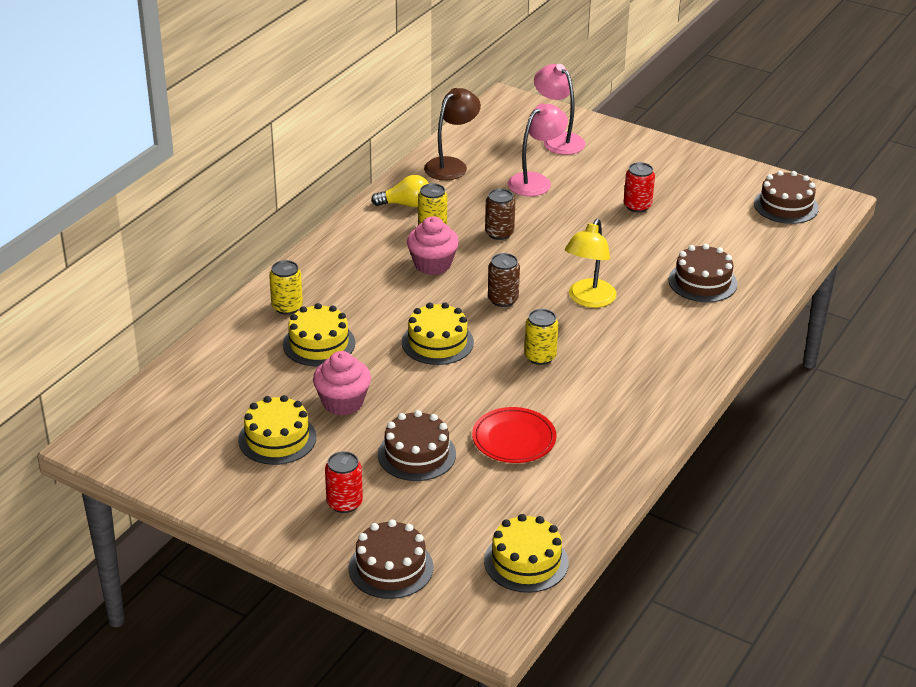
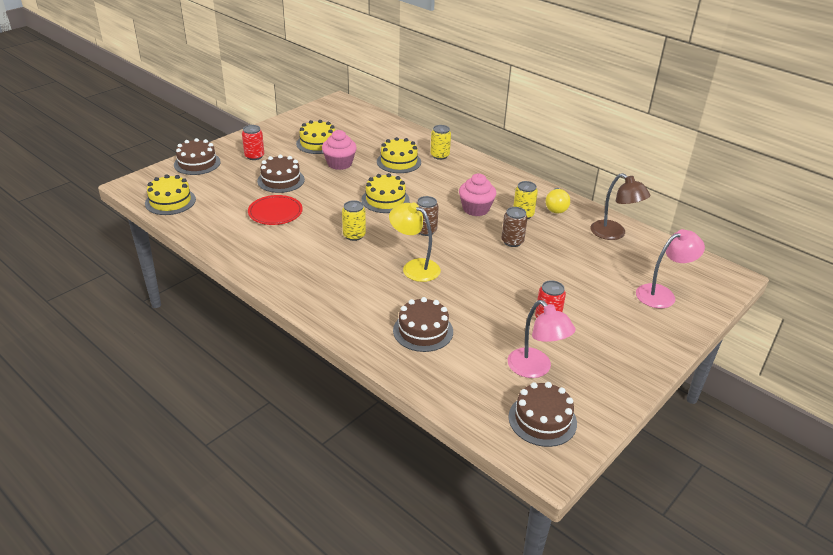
camera: 100 degrees right, 0 degrees up
pink lamp [508,103,568,196] -> pink lamp moved to [508,300,576,378]

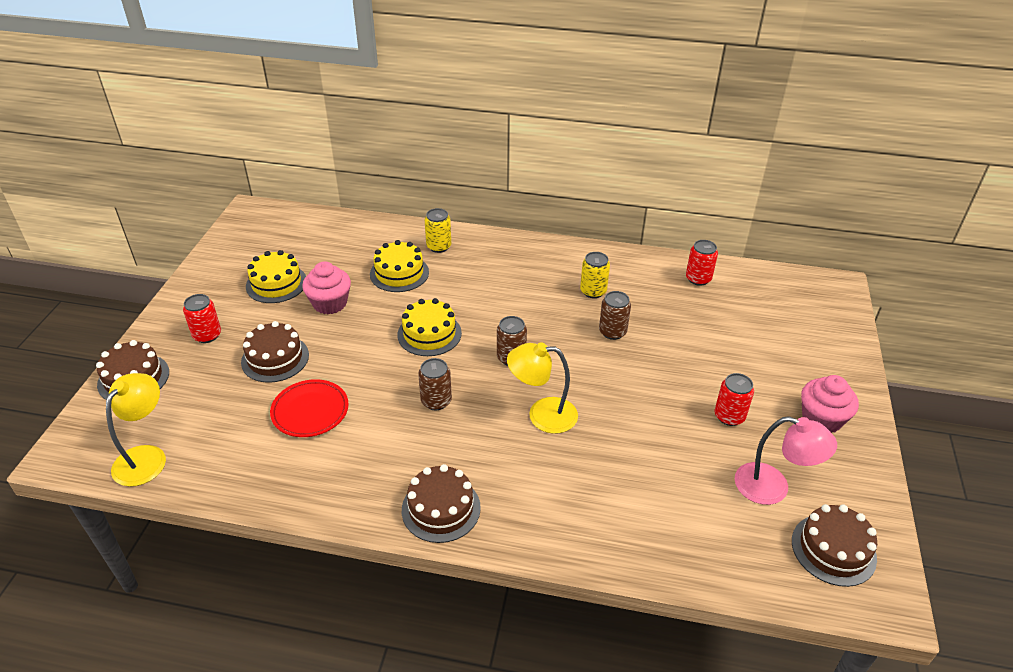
camera: 30 degrees left, 5 degrees up
yellow cake [145,174,196,215] -> yellow lamp [106,373,166,487]
yellow can [342,200,366,241] -> brown can [418,358,452,410]
brown cake [393,297,453,352] -> brown cake moved to [402,464,481,543]
pink cupcake [459,174,496,216] -> pink cupcake moved to [801,375,859,433]
yellow light bulb [546,188,570,213] -> none
brown lamp [590,173,650,240] -> red can [686,240,718,286]
pink lamp [636,229,705,308] -> none

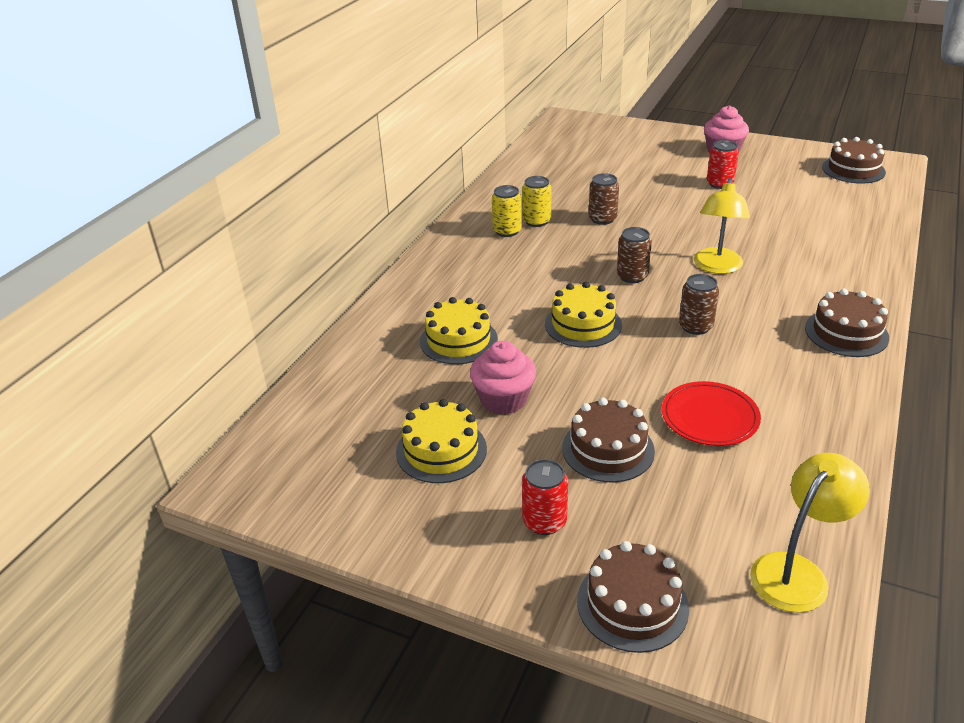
camera: 75 degrees left, 5 degrees down
yellow lamp [106,373,166,487] -> yellow lamp turned 105 degrees clockwise [750,453,870,613]
yellow can [425,208,451,253] -> yellow can moved to [492,185,522,237]
red can [686,240,718,286] -> none
pink lamp [735,416,837,505] -> none

